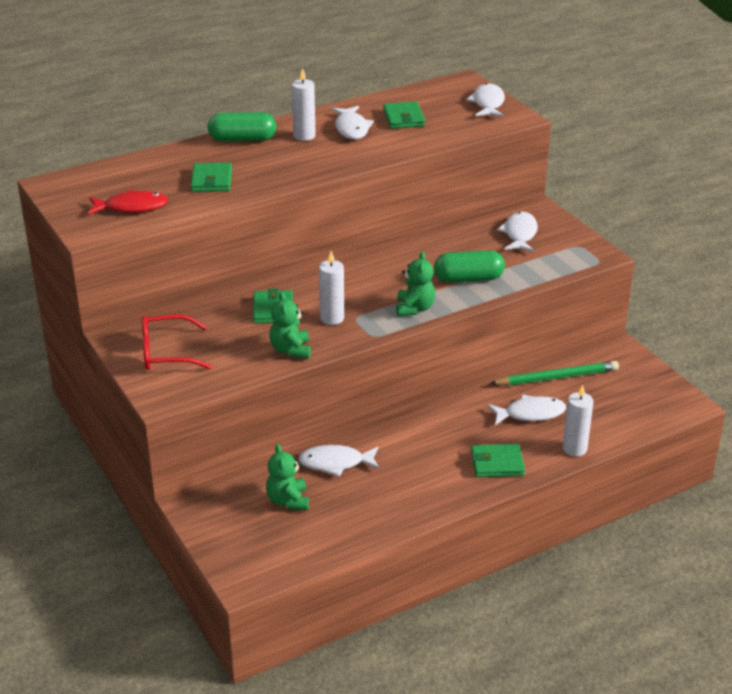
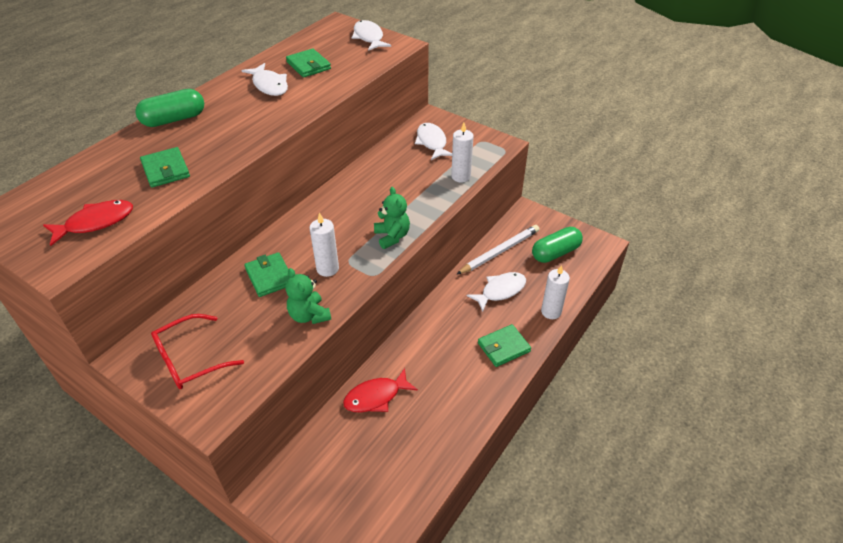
camera: 25 degrees left, 10 degrees up
green teddy bear [266,444,309,510] -> none
white candle [292,68,316,141] -> white candle moved to [451,123,474,182]
white fish [298,445,380,477] -> red fish [343,368,418,412]
green capsule [434,250,505,283] -> green capsule moved to [532,227,583,263]
green pencil [490,361,619,386] -> white pencil [456,225,539,275]

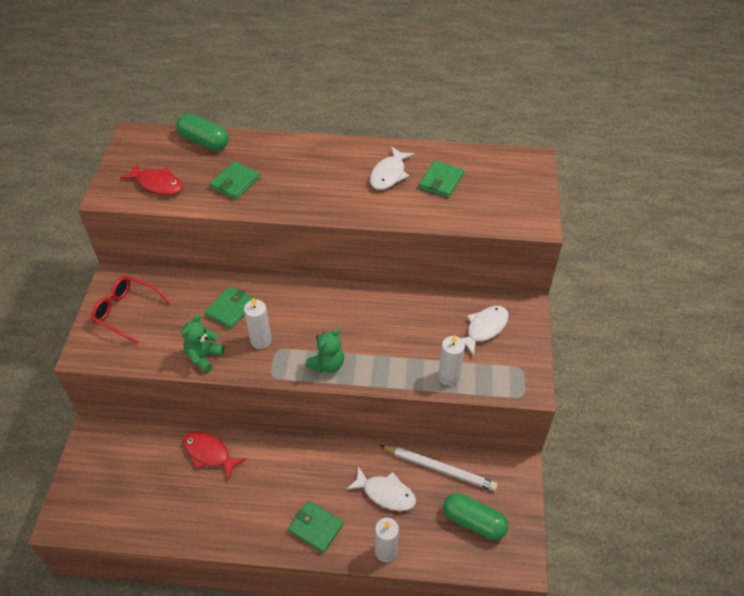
camera: 60 degrees right, 5 degrees up
green capsule [135,89,204,127] -> green capsule moved to [176,113,229,151]
white fish [352,20,391,51] -> none

